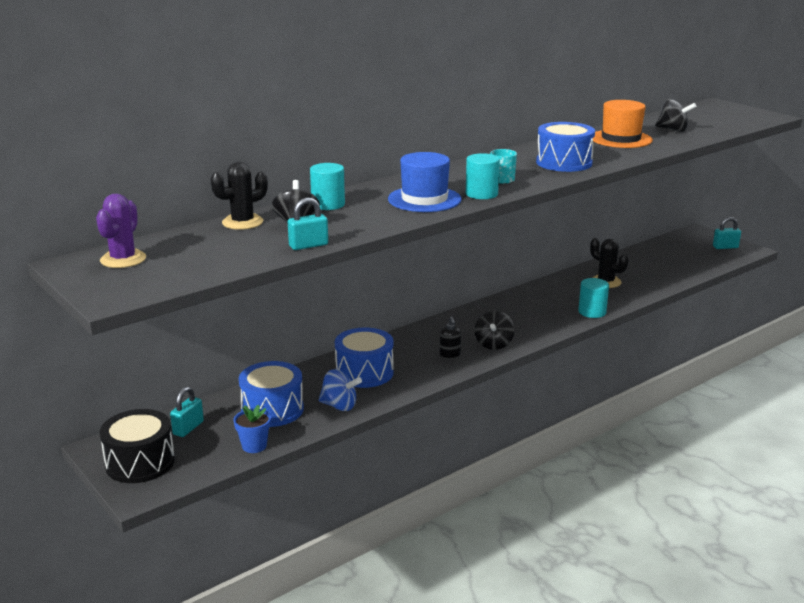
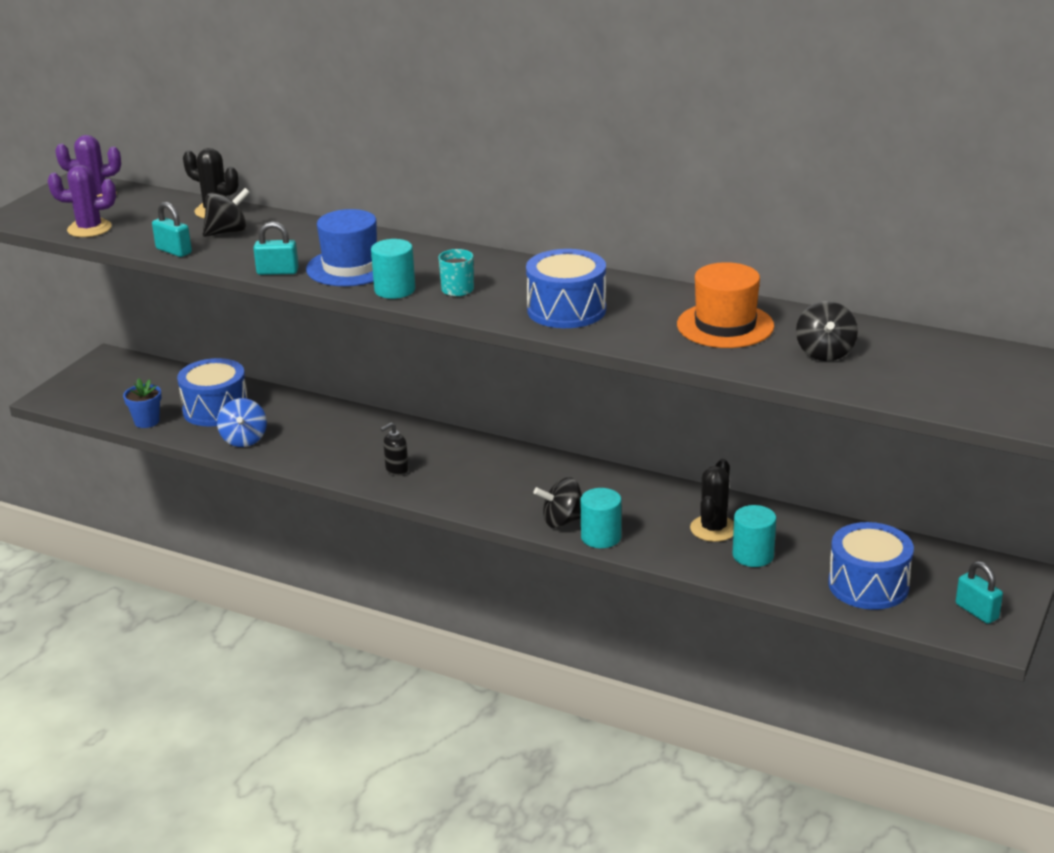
camera: 65 degrees right, 5 degrees up
black drum [100,409,175,483] -> none
turquoise padlock [170,387,204,437] -> turquoise padlock moved to [253,222,299,275]
turquoise cylinder [310,163,345,210] -> turquoise cylinder moved to [732,505,776,567]
blue drum [335,328,394,388] -> blue drum moved to [828,522,914,610]
black spinning top [475,310,514,350] -> black spinning top moved to [534,477,582,528]
none -> purple cactus [48,165,116,237]

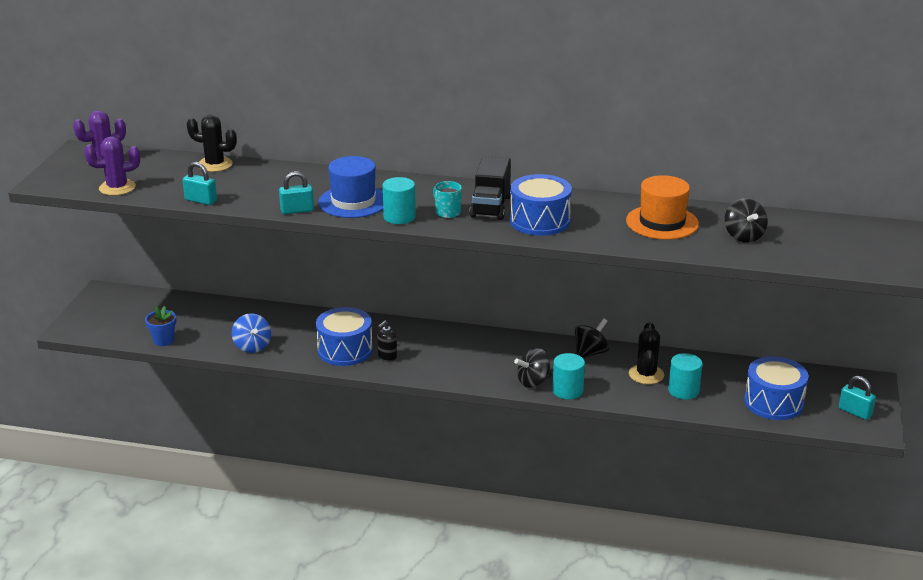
camera: 15 degrees left, 0 degrees up
blue drum [177,358,248,427] -> blue drum moved to [316,307,373,366]
black spinning top [203,188,250,237] -> black spinning top moved to [575,318,609,358]
none -> black truck [470,156,511,220]

